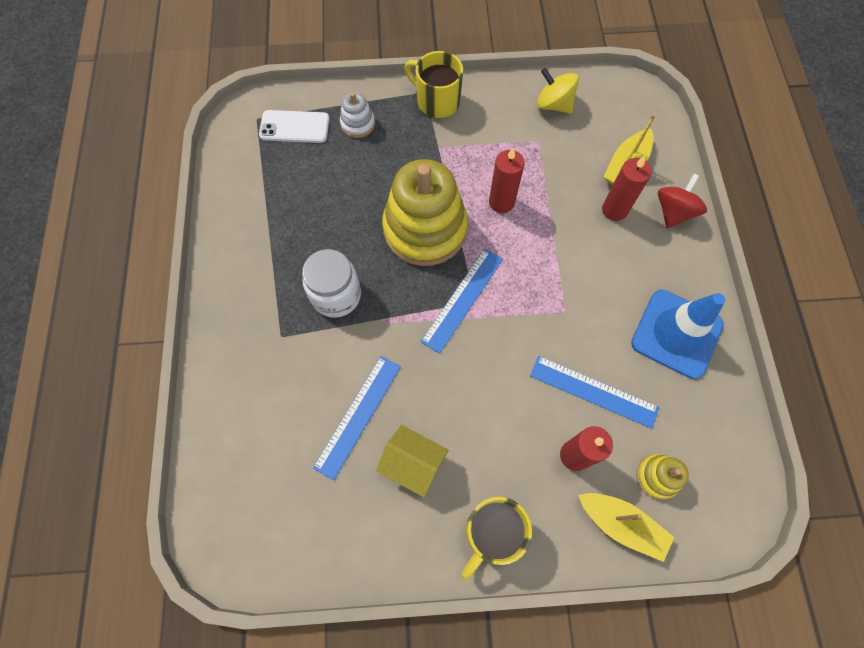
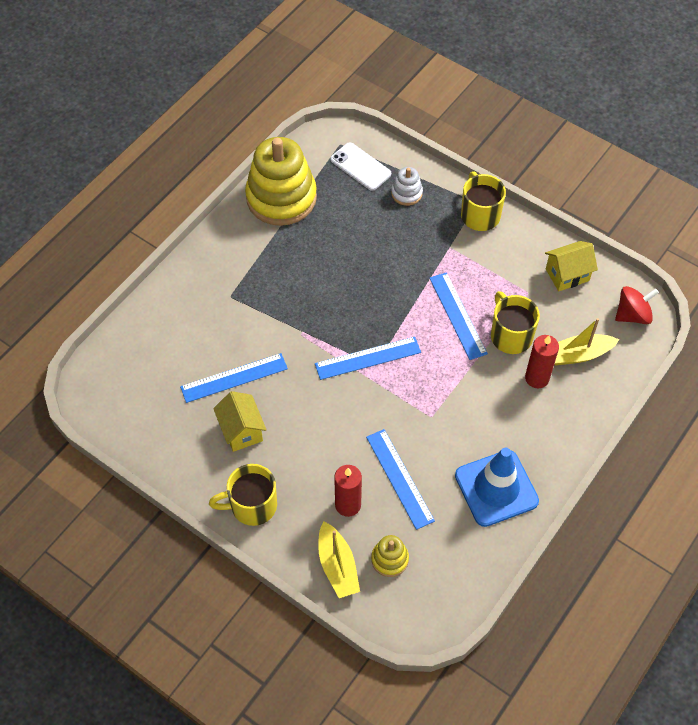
camera: 40 degrees right, 10 degrees down
white jar [302,249,361,318] -> none
yellow stacking toy [382,159,468,266] -> yellow stacking toy moved to [245,137,317,226]
red candle [489,148,525,213] -> blue ruler [429,272,488,360]
yellow spinning top [537,68,579,114] -> yellow house [545,241,598,291]
red spinning top [658,174,707,228] -> red spinning top moved to [615,286,659,324]
none -> yellow mug [491,291,540,354]

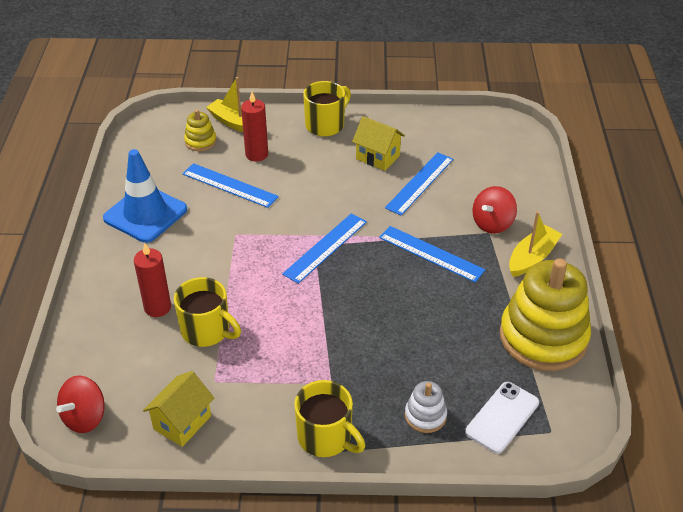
camera: 145 degrees right, 15 degrees down
white phone [331,142,391,191] -> white phone turned 60 degrees counterclockwise [465,382,539,454]
blue ruler [429,272,488,360] -> blue ruler moved to [379,226,485,282]
yellow boat [554,318,620,365] -> yellow boat moved to [509,212,562,277]
none -> red spinning top [473,186,517,234]

